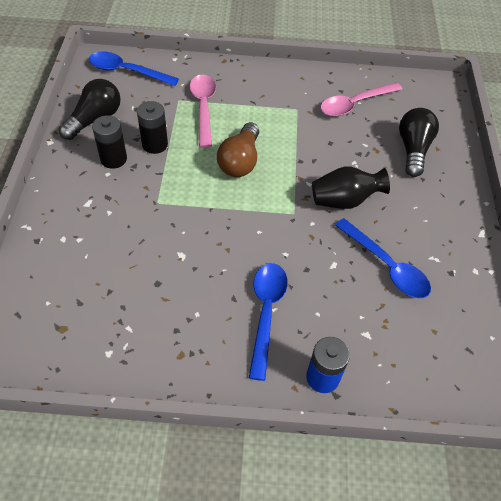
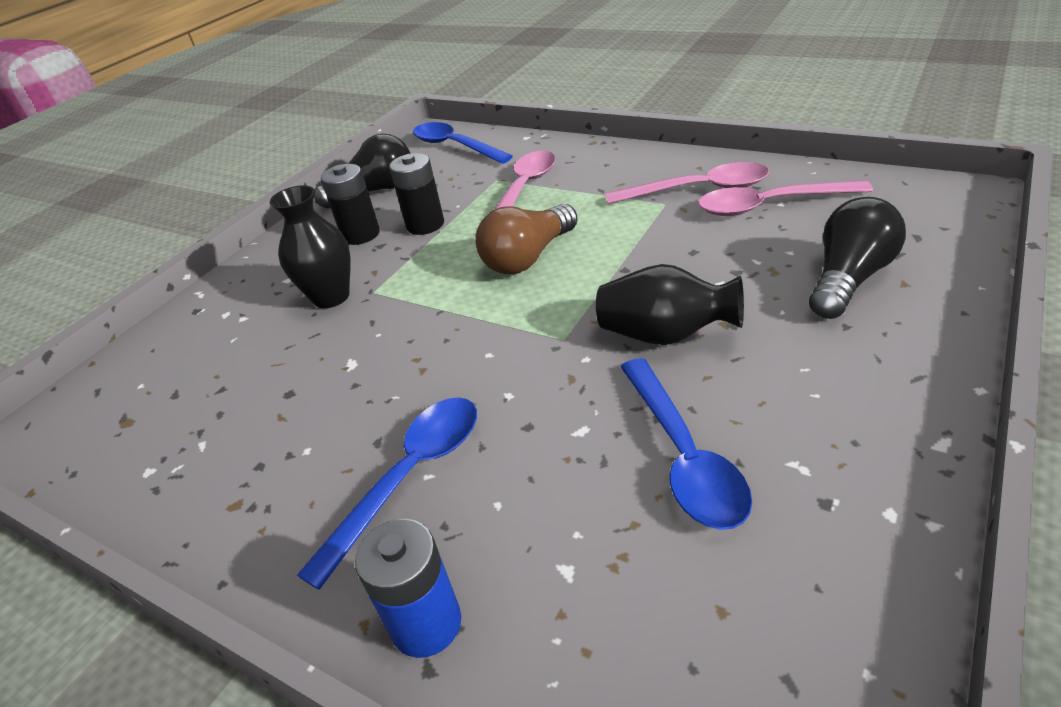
camera: 35 degrees right, 15 degrees down
none -> black vase [270,185,350,308]
none -> pink spoon [605,162,769,204]

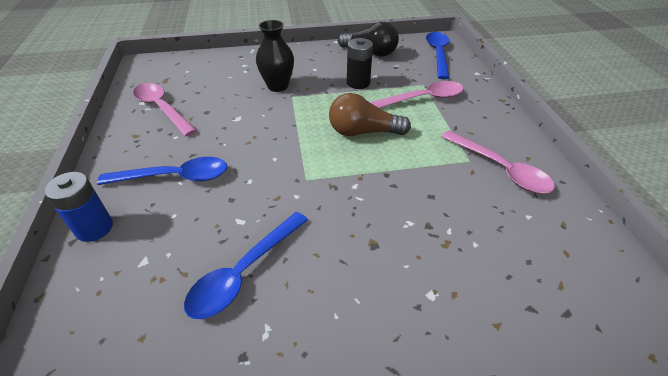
camera: 45 degrees right, 5 degrees up
black battery [321,164,380,245] -> none
black vase [596,264,744,345] -> none
pink spoon [698,180,873,216] -> pink spoon moved to [133,83,197,136]
black light bulb [809,197,906,319] -> none

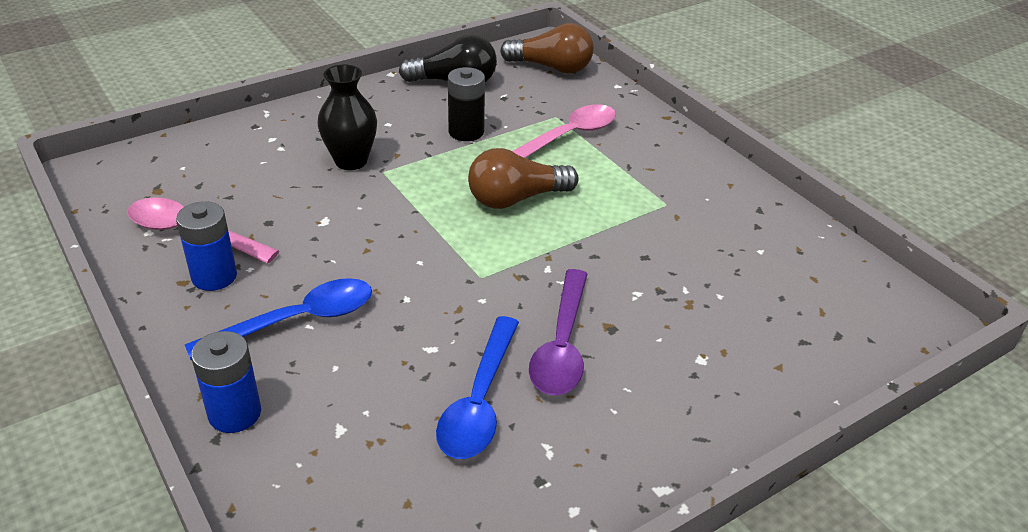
camera: 25 degrees left, 5 degrees down
blue spoon [426,32,449,79] -> brown light bulb [500,23,594,74]
pink spoon [441,131,555,193] -> none
none -> blue battery [176,201,237,291]
none -> purple spoon [529,269,588,395]

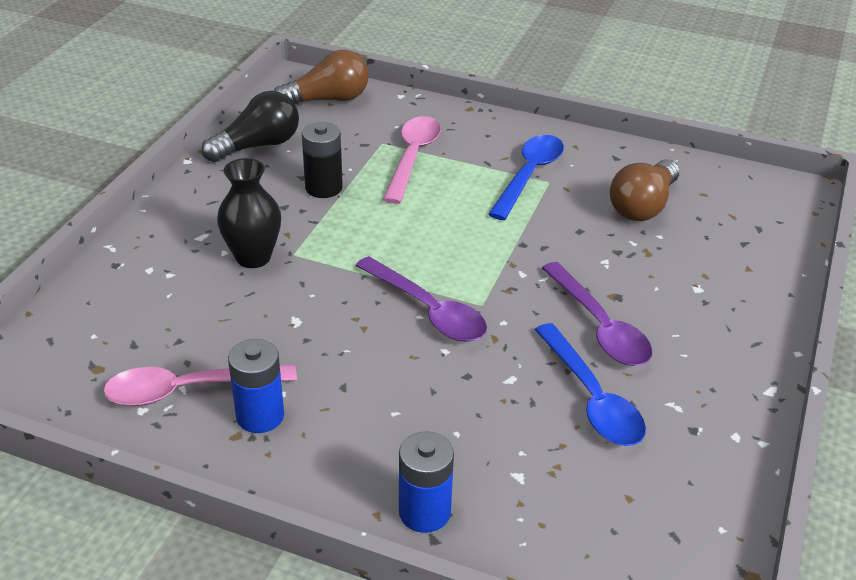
camera: 35 degrees left, 0 degrees up
blue spoon [185,278,372,360] -> blue spoon moved to [488,135,564,220]
brown light bulb [468,148,579,209] -> brown light bulb moved to [610,159,680,221]
none -> purple spoon [355,256,487,342]

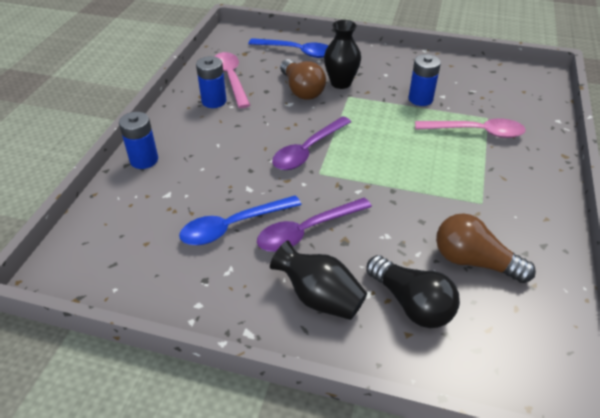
camera: 85 degrees right, 5 degrees up
black light bulb [202,91,299,162] -> black light bulb moved to [366,255,460,328]
brown light bulb [274,50,369,104] -> brown light bulb moved to [280,59,326,100]
black battery [302,122,343,198] -> blue battery [408,54,441,106]
blue spoon [488,135,564,220] -> blue spoon moved to [248,38,329,58]
none -> black vase [270,240,367,320]

